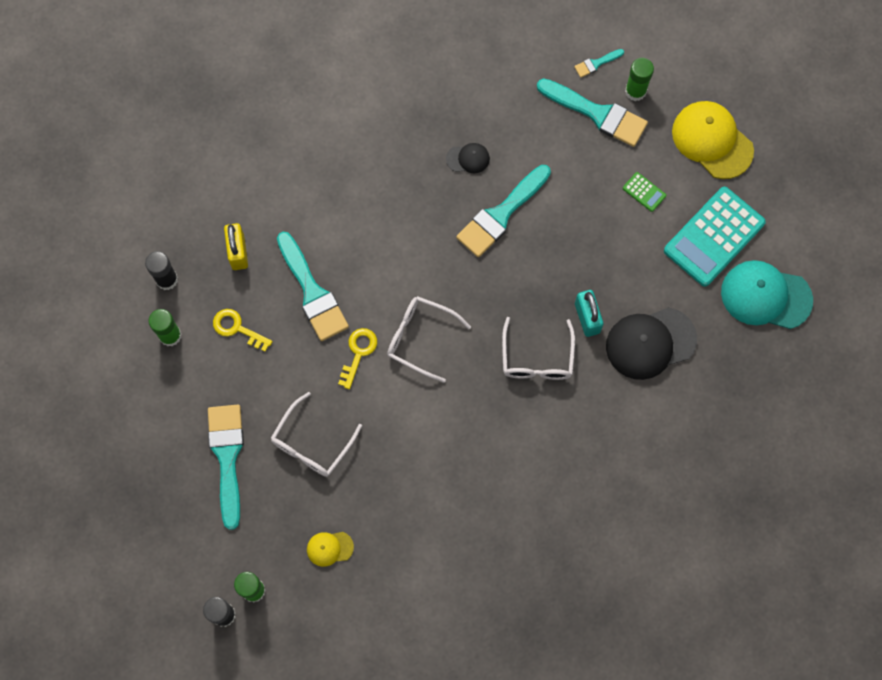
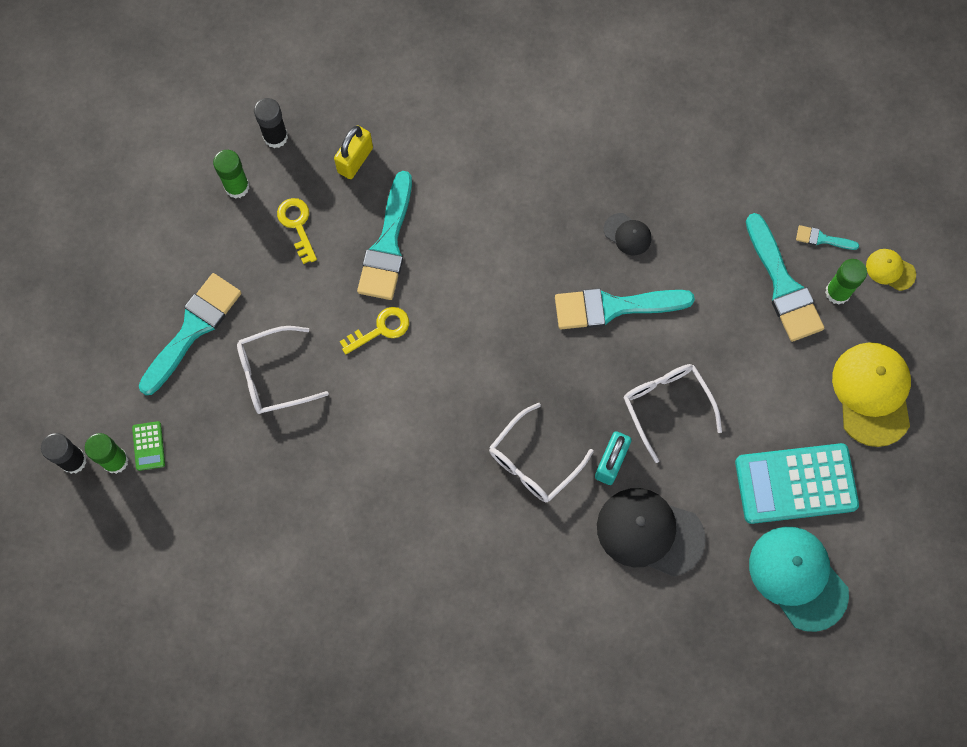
camera: 40 degrees right, 0 degrees up
yellow cap [307,532,354,567] -> yellow cap moved to [866,249,916,291]
white glasses [387,296,471,383] -> white glasses moved to [624,364,722,463]
green calculator [623,172,666,212] -> green calculator moved to [132,421,165,471]

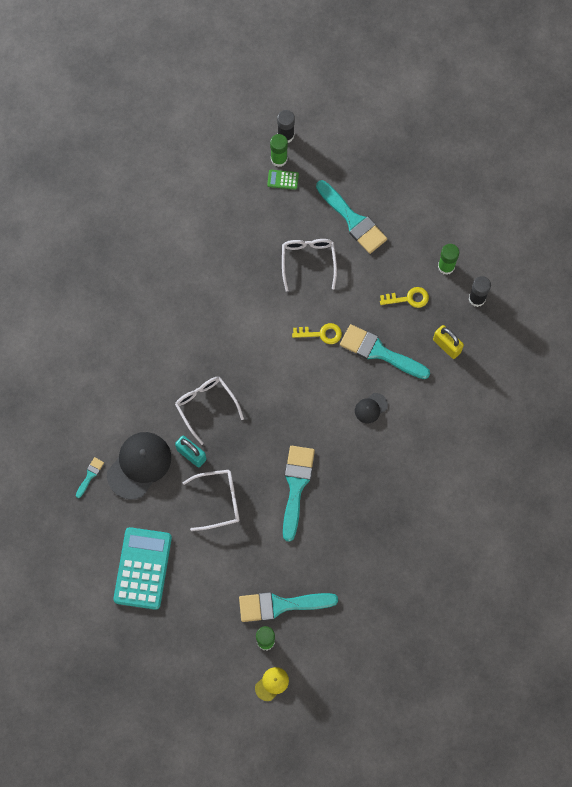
camera: 105 degrees right, 0 degrees up
yellow key [340,307,409,354] -> yellow key turned 75 degrees counterclockwise [292,323,342,344]
black cap [604,213,651,255] -> black cap moved to [355,393,388,423]
turquoise cap [749,527,849,632] -> none
turquoise brush [796,225,859,250] -> turquoise brush moved to [76,457,104,498]
yellow cap [832,342,911,447] -> none

